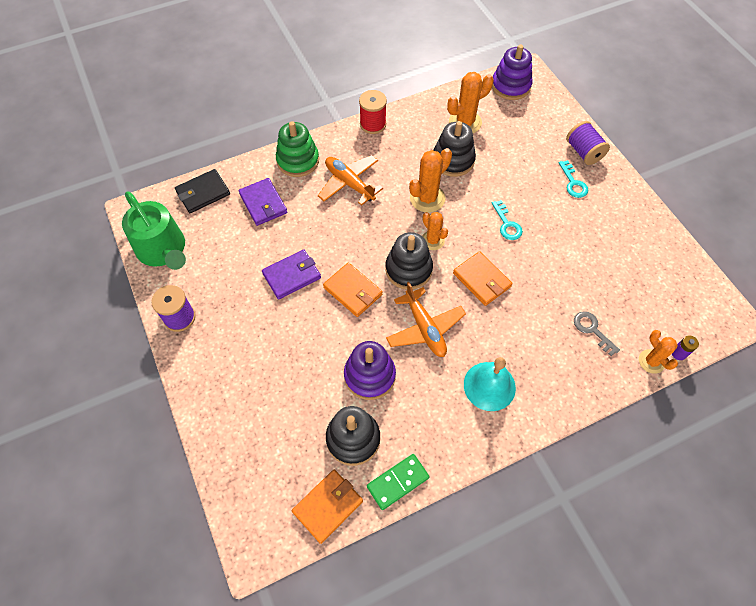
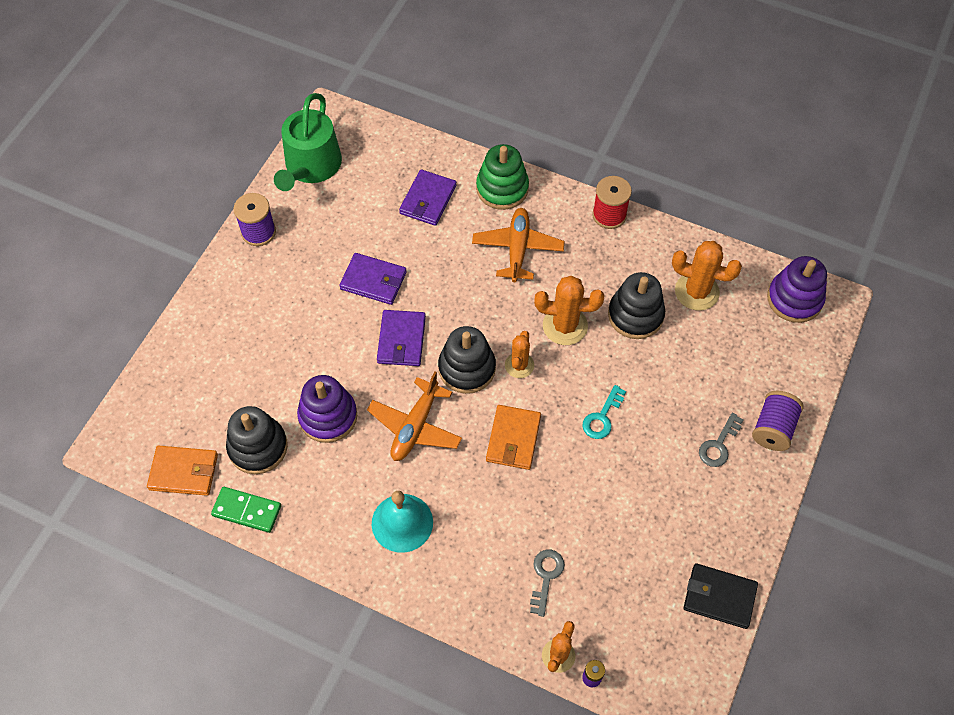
camera: 50 degrees right, 0 degrees up
black wallet [175,169,230,213] -> black wallet moved to [683,563,758,629]
orange wallet [323,262,383,317] -> purple wallet [377,310,426,366]
turquoise key [559,160,588,198] -> grey key [699,413,744,467]

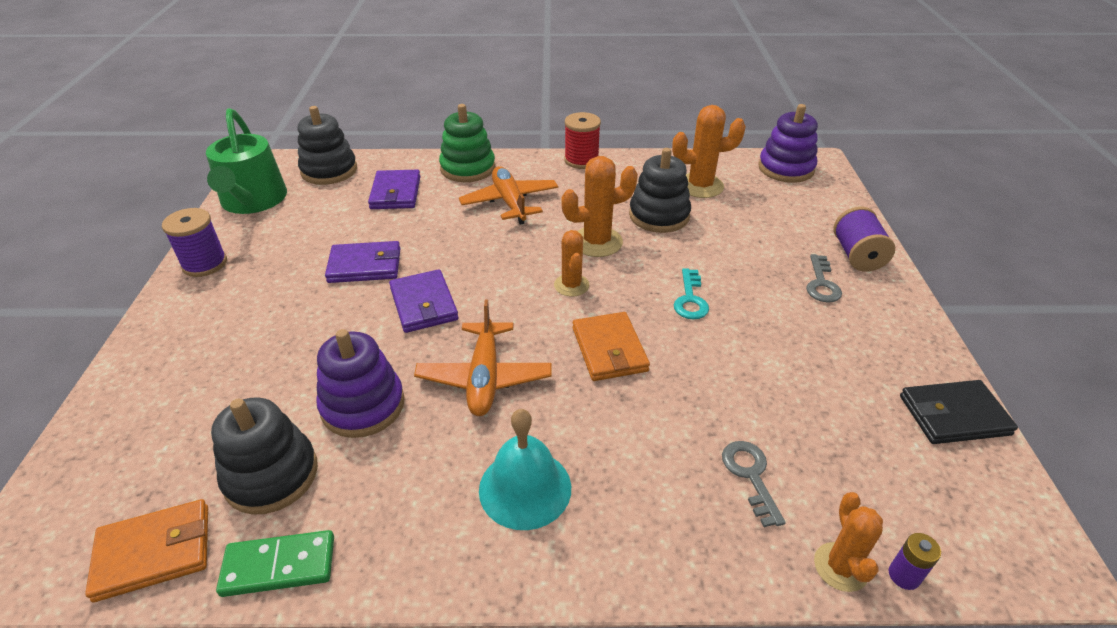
camera: 25 degrees left, 20 degrees down
black stacking toy [438,326,496,394] -> black stacking toy moved to [298,106,357,185]

